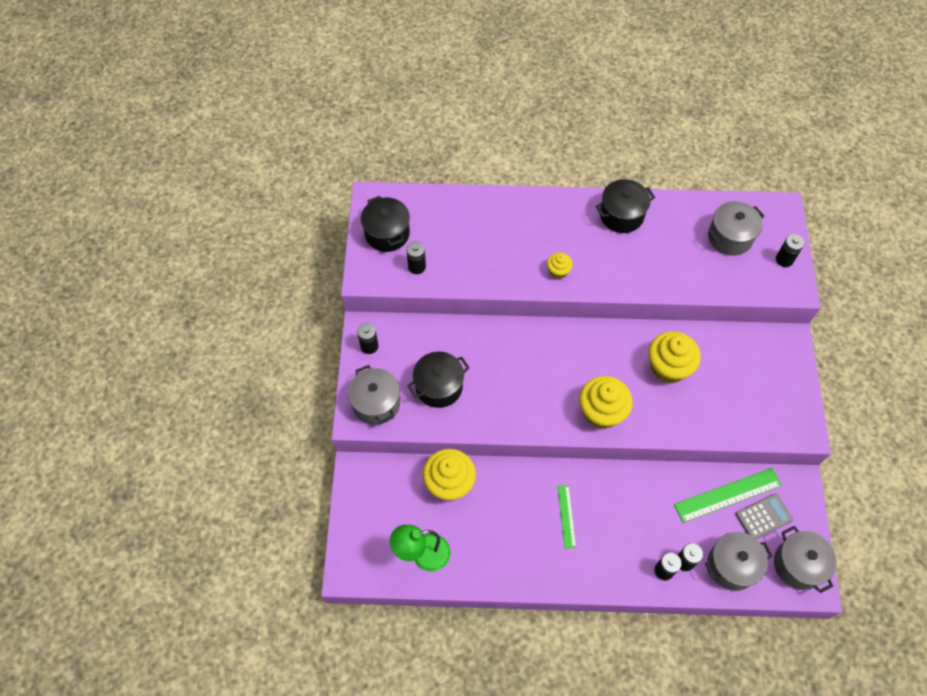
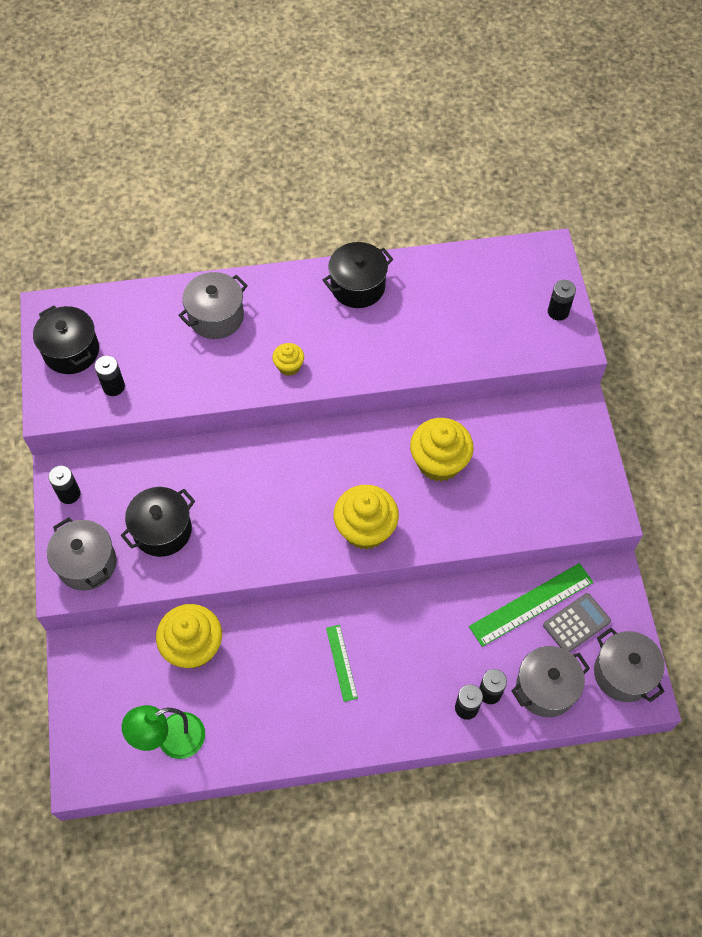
camera: 10 degrees left, 0 degrees up
grey pot [708,201,764,256] -> grey pot moved to [178,272,248,339]

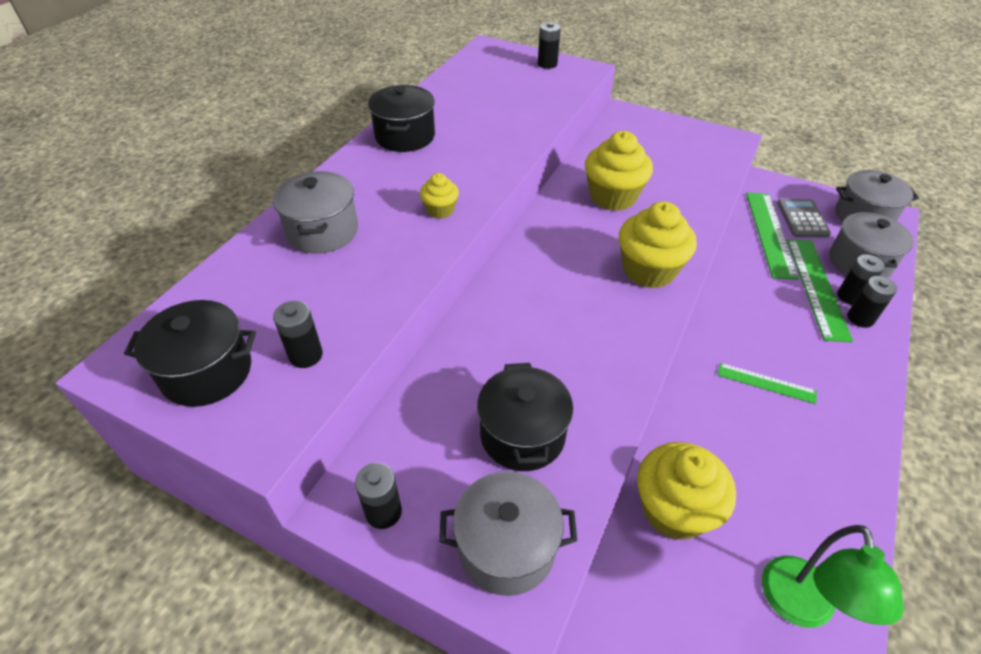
camera: 55 degrees left, 15 degrees down
none -> green ruler [787,239,853,342]

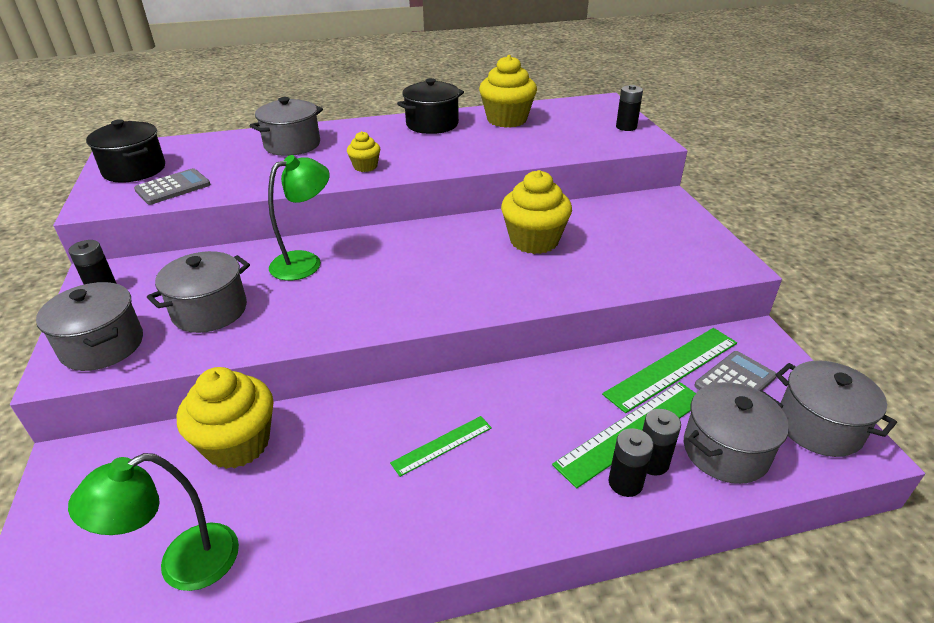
camera: 50 degrees right, 10 degrees down
black battery [273,301,323,368] -> grey calculator [134,168,211,205]
black pot [477,363,573,471] -> grey pot [147,251,250,333]
yellow cupcake [619,201,697,288] -> yellow cupcake moved to [479,55,537,128]
green ruler [718,363,817,404] -> green ruler turned 75 degrees clockwise [390,416,492,477]
none -> green lamp [268,155,330,281]

